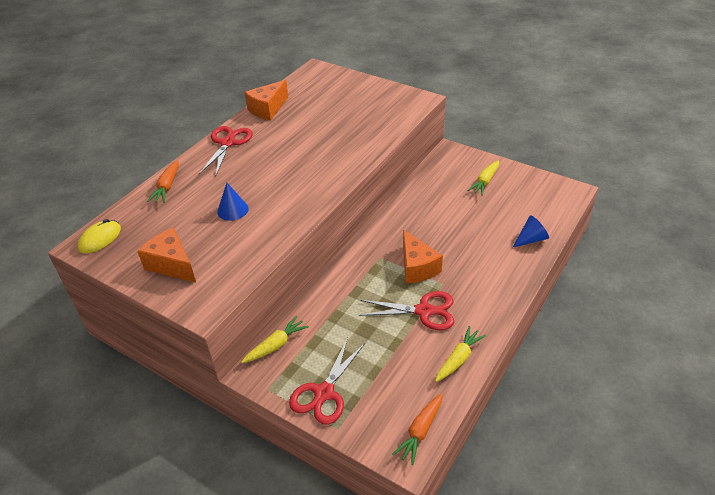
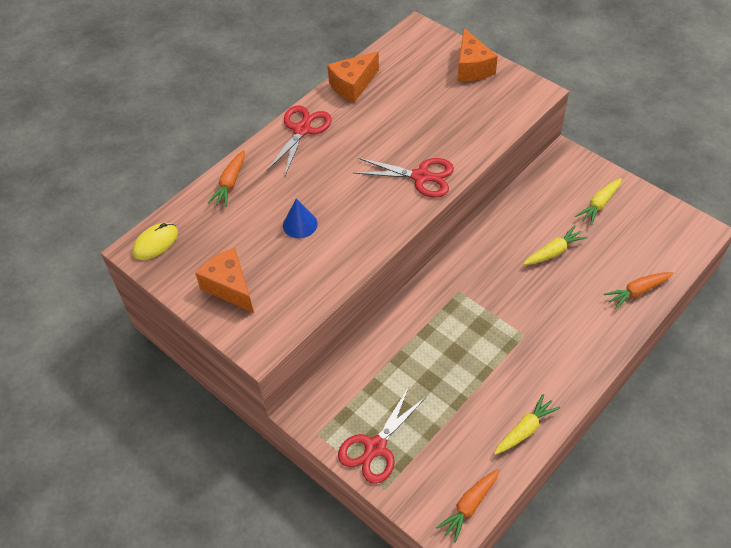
camera: 10 degrees right, 10 degrees up
yellow carrot [241,316,309,363] -> yellow carrot moved to [523,225,588,265]
red scissors [359,291,454,330] -> red scissors moved to [354,158,454,198]
orange cheese [403,230,443,284] -> orange cheese moved to [458,28,498,81]
blue cone [512,215,549,248] -> orange carrot [604,272,674,309]

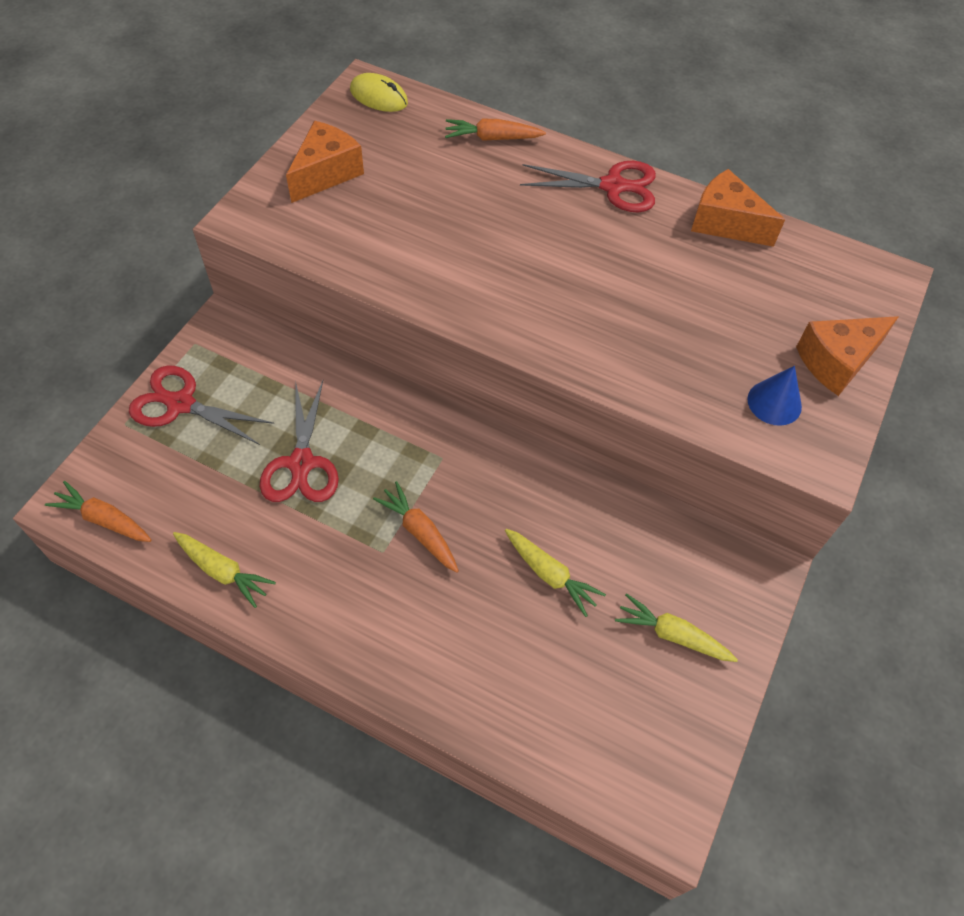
camera: 70 degrees right, 5 degrees up
blue cone [283,199,318,238] -> blue cone moved to [747,366,802,426]
red scissors [354,158,454,198] -> red scissors moved to [260,380,339,502]
orange carrot [604,272,674,309] -> orange carrot moved to [373,481,459,573]

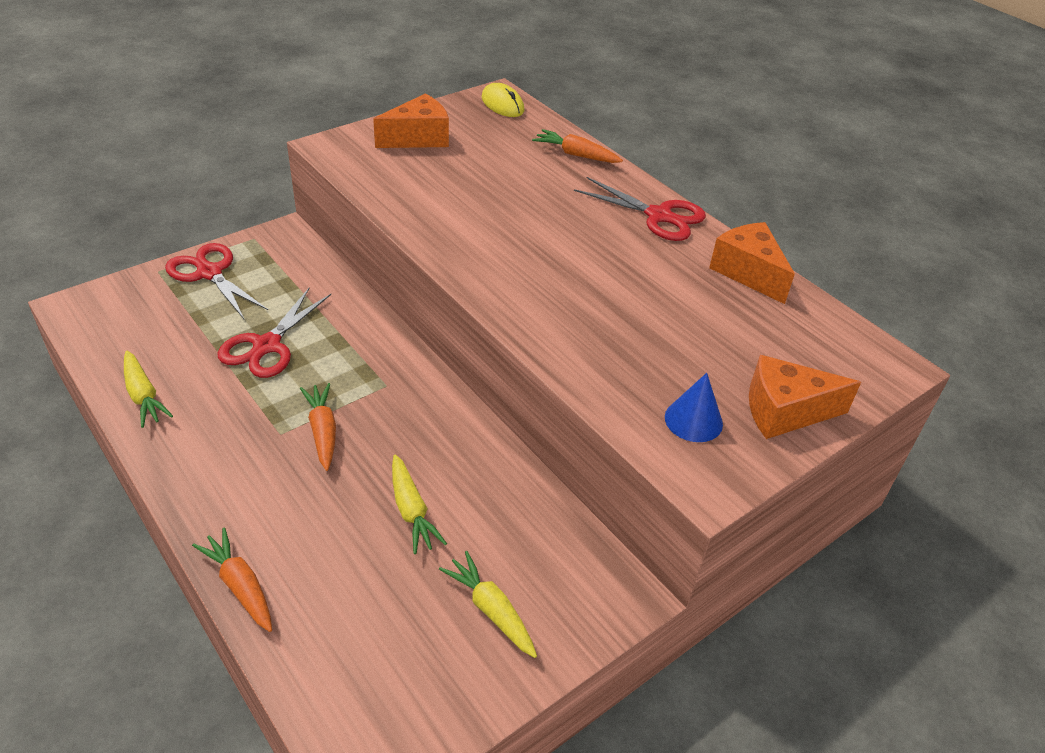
camera: 25 degrees right, 15 degrees down
orange carrot [45,481,151,542] -> orange carrot moved to [192,527,272,632]

